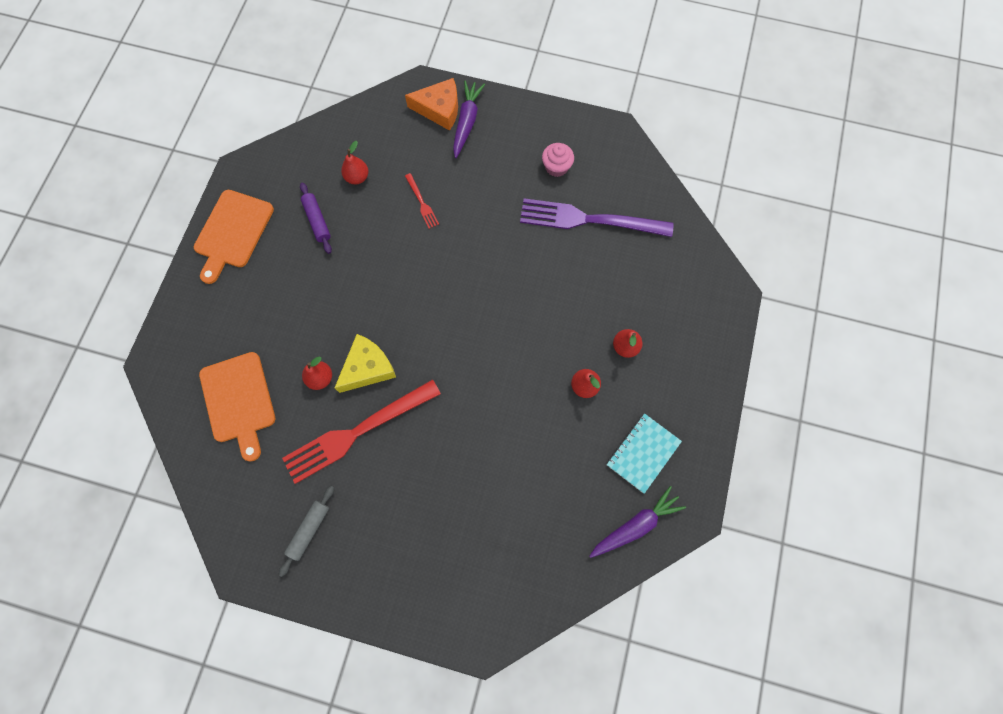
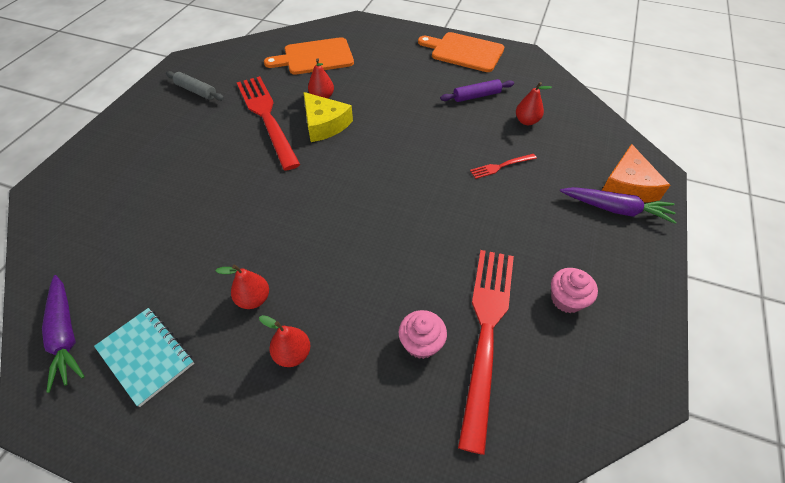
camera: 95 degrees right, 20 degrees down
purple fork [520,198,674,237] -> red fork [458,250,514,455]
none -> pink cupcake [399,310,447,359]

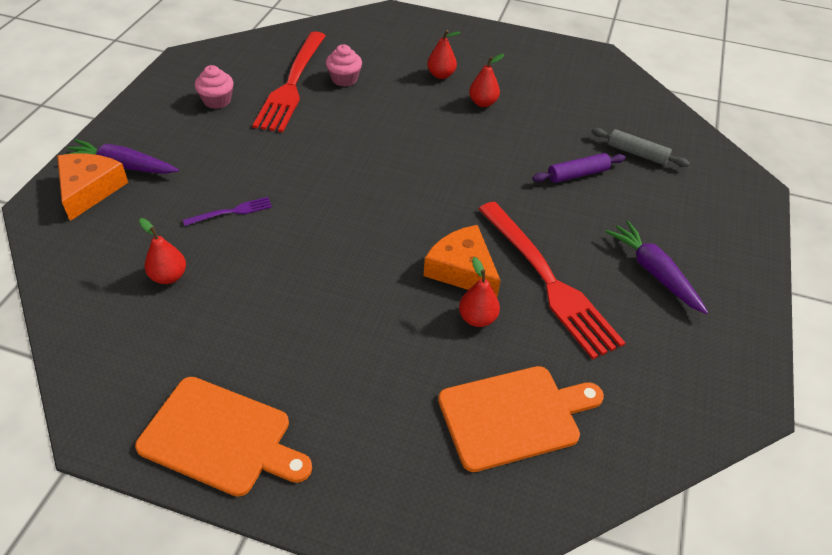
camera: 175 degrees right, 5 degrees down
purple carrot [42,275,85,393] -> purple carrot moved to [605,221,708,314]
turquoise notebook [94,308,194,407] -> none
grey rolling pin [166,71,224,101] -> grey rolling pin moved to [591,128,690,167]
yellow cheese [303,92,353,142] -> orange cheese [424,225,501,297]
purple rolling pin [440,79,514,102] -> purple rolling pin moved to [532,153,626,183]
red fork [470,154,537,179] -> purple fork [183,197,272,226]

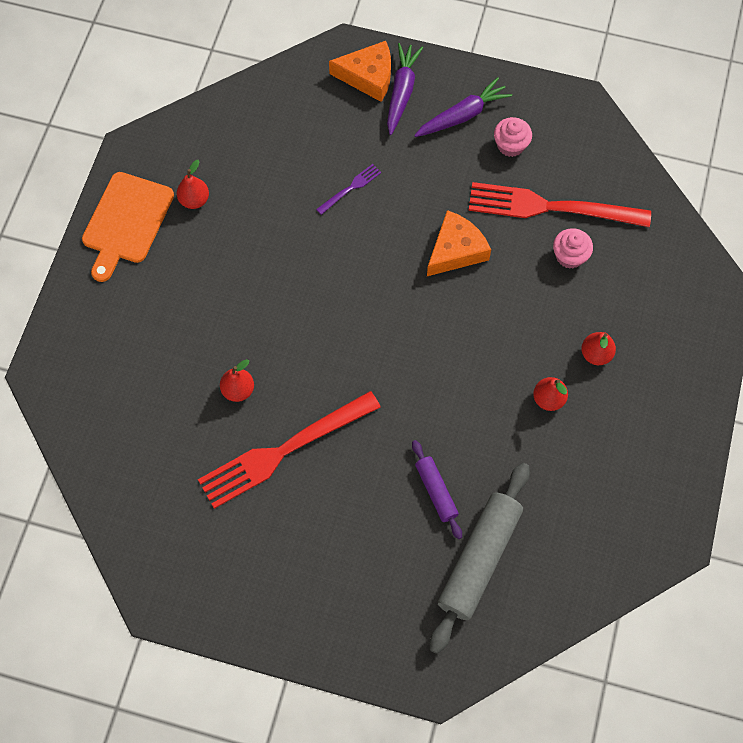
camera: 90 degrees right, 20 degrees up
red pear [139,218,186,284] -> red pear moved to [177,160,209,209]
purple fork [183,197,272,226] -> purple fork turned 105 degrees counterclockwise [316,164,382,215]
orange cheese [424,225,501,297] -> orange cheese moved to [427,210,491,276]
orange cutting board [438,366,604,472] -> none
grey rolling pin [591,128,690,167] -> grey rolling pin [430,463,530,654], size x1.89
purple carrot [605,221,708,314] -> purple carrot moved to [414,77,512,137]

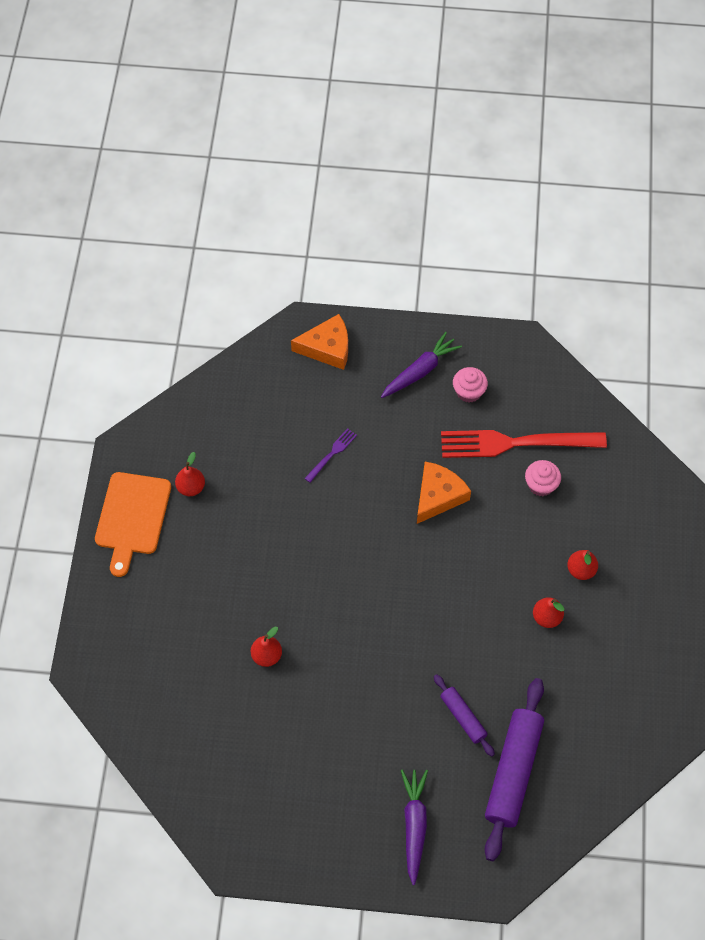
camera: 10 degrees left, 5 degrees down
red fork [198,391,381,509] -> none
purple carrot [387,43,423,135] -> purple carrot moved to [401,769,428,885]
grey rolling pin [430,463,530,654] -> purple rolling pin [485,678,544,861]

